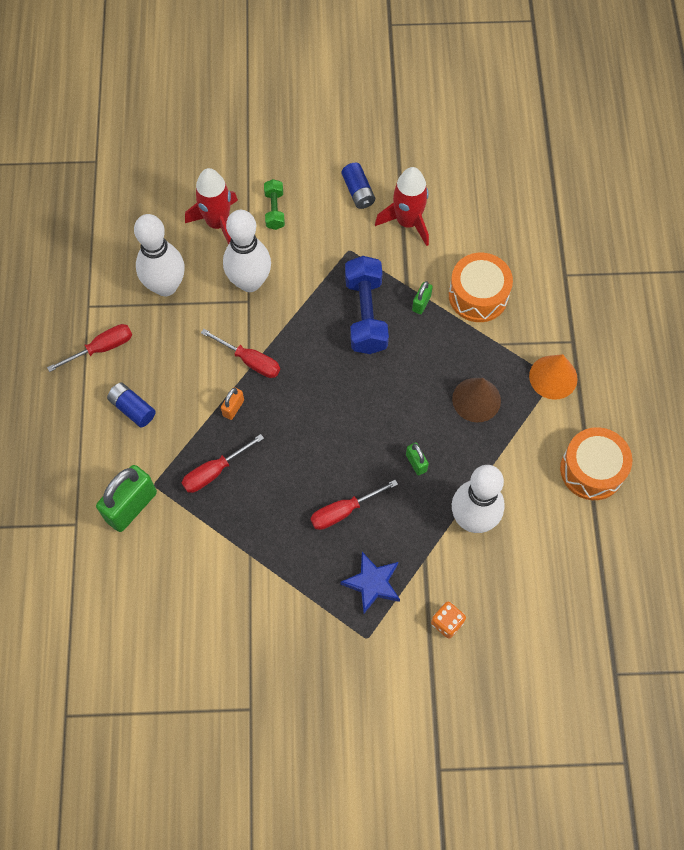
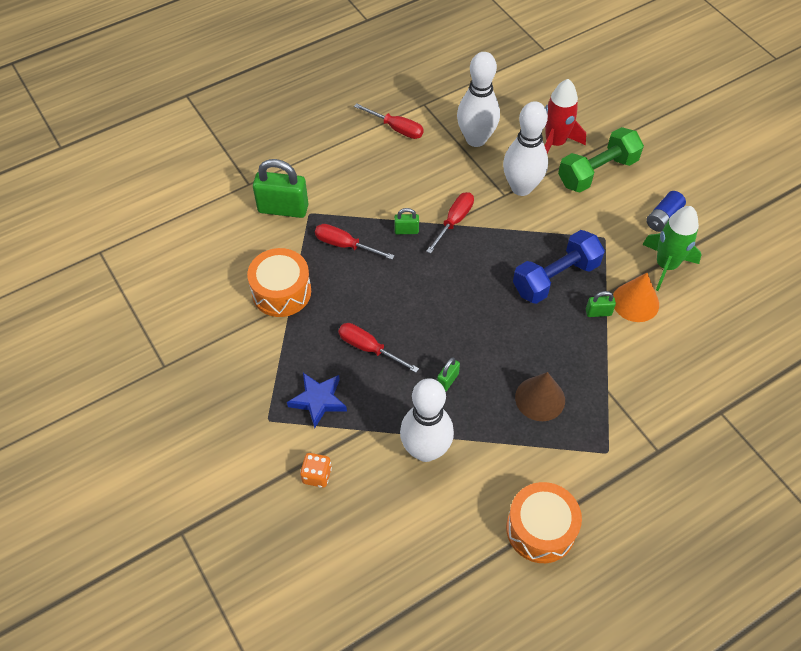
camera: 60 degrees right, 10 degrees down
blue battery [107,383,156,427] -> none
red screwdriver [201,329,280,378] -> red screwdriver turned 150 degrees counterclockwise [426,192,474,254]
orange padlock [221,387,244,420] -> green padlock [394,208,419,234]
green dumbbell [264,179,285,230] -> green dumbbell [558,127,644,192], size x1.85
red rocket [375,167,429,246] -> green rocket [642,206,702,291]
orange drum [449,253,513,322] -> orange drum moved to [247,248,311,317]
orange cone [529,354,578,400] -> orange cone moved to [613,273,659,322]

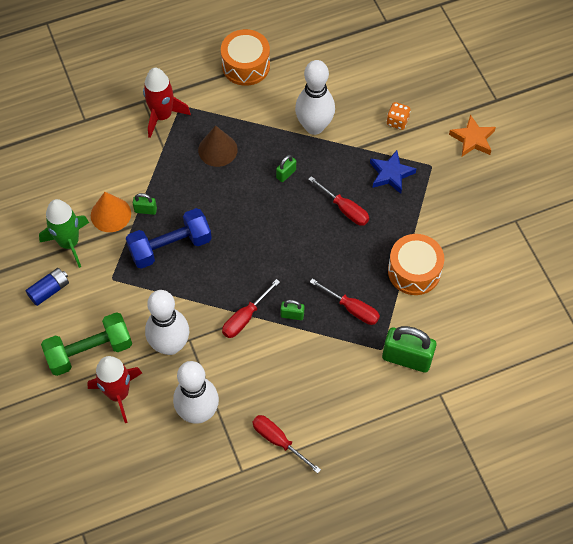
camera: 170 degrees left, 5 degrees up
none -> red rocket [143,68,191,138]
none -> orange star [449,115,496,156]

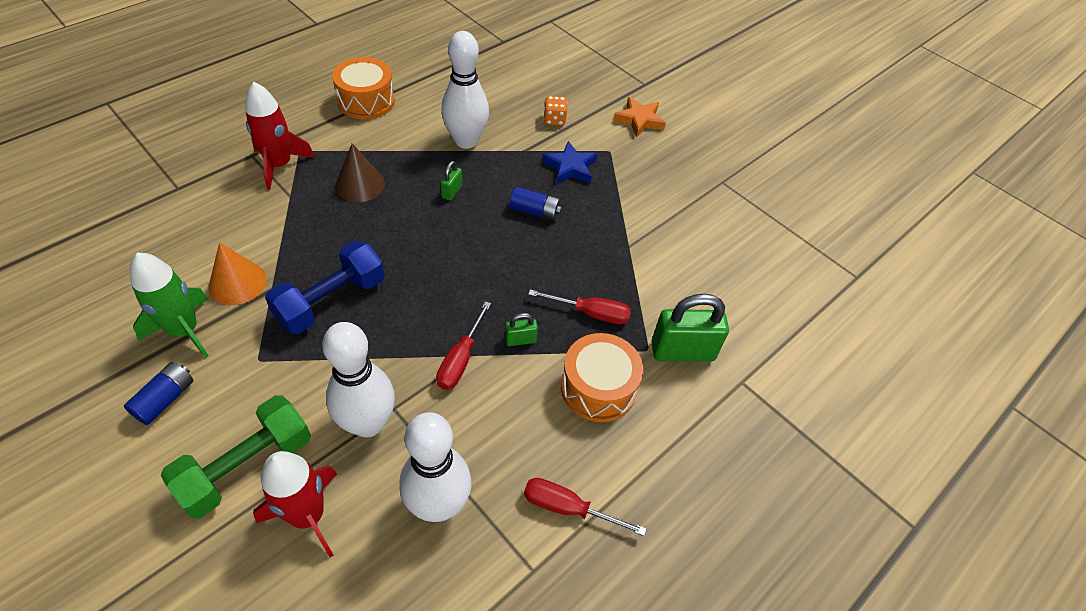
camera: 25 degrees left, 10 degrees down
green padlock [133,193,157,215] -> none
red screwdriver [308,176,369,226] -> blue battery [510,186,562,221]
orange drum [388,234,444,295] -> orange drum moved to [561,333,643,422]

